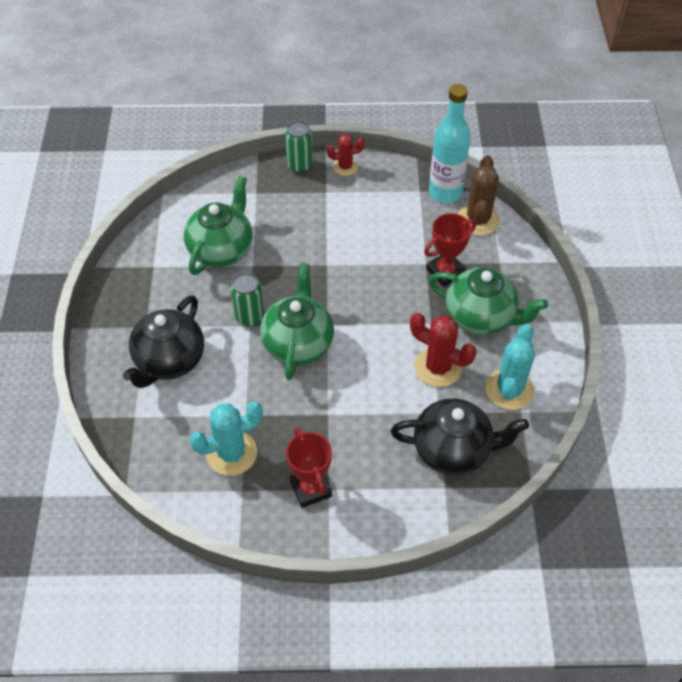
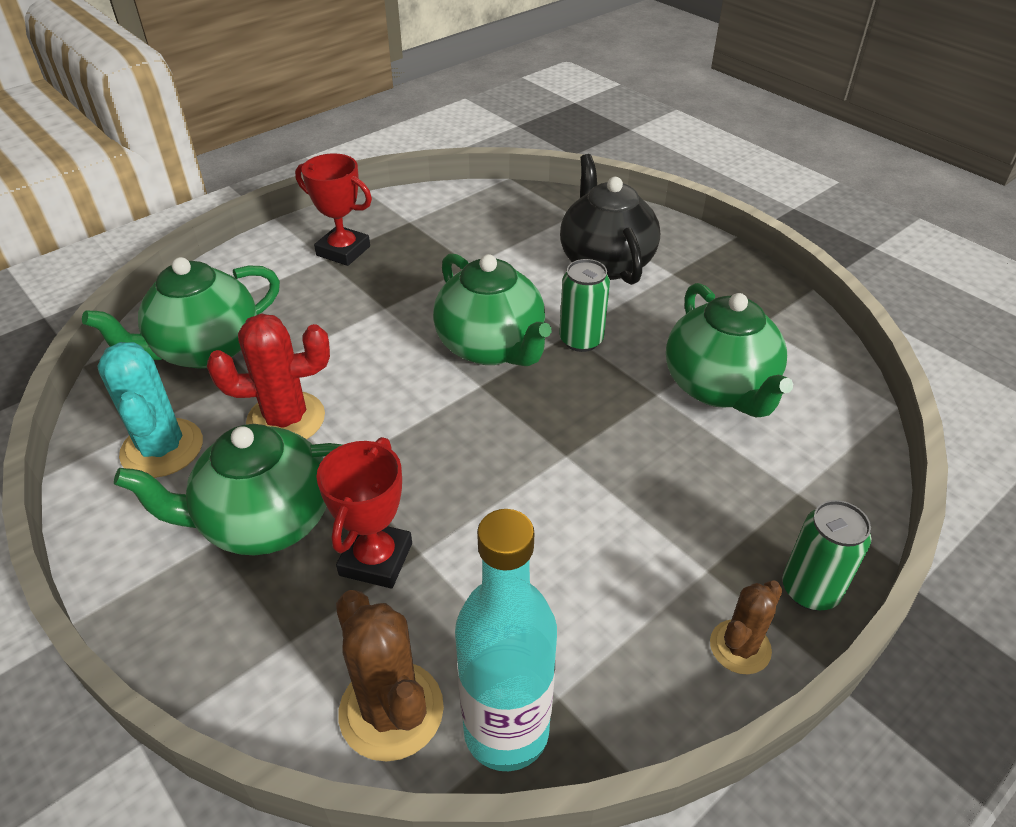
camera: 140 degrees right, 10 degrees down
turquoise cactus [189,402,263,476] -> none
red cactus [327,134,364,176] -> brown cactus [710,580,782,674]
black teapot [391,398,529,475] -> green teapot [82,257,280,369]

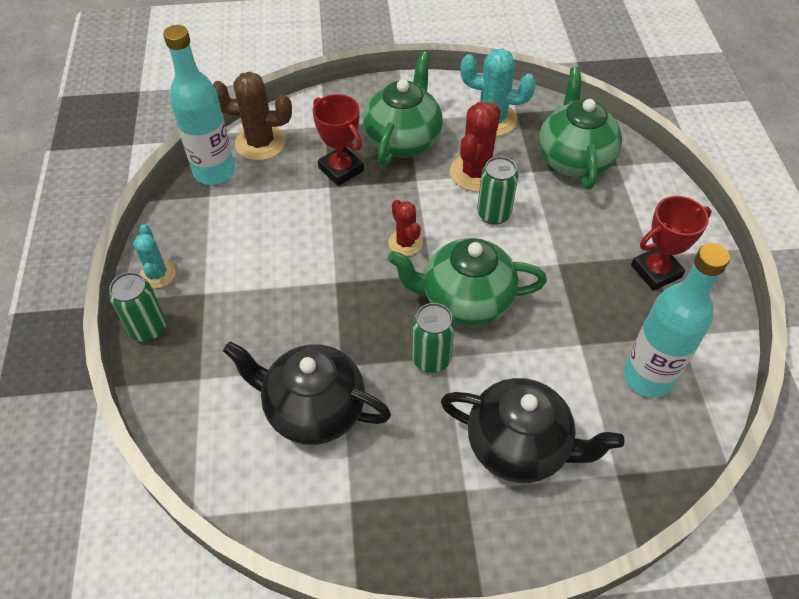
camera: 125 degrees right, 10 degrees up
green teapot [666,283,793,417] -> black teapot [223,342,391,445]
brown cactus [710,580,782,674] -> turquoise cactus [133,224,176,289]
none -> red cactus [388,200,423,256]
none -> green can [477,156,518,225]
none -> turquoise bottle [623,243,730,398]

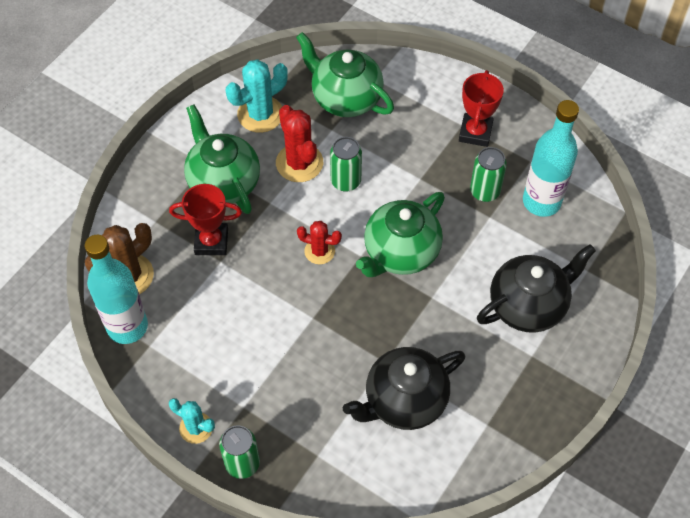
camera: 50 degrees left, 5 degrees up
green can [412,303,455,373] -> green can moved to [470,147,507,202]

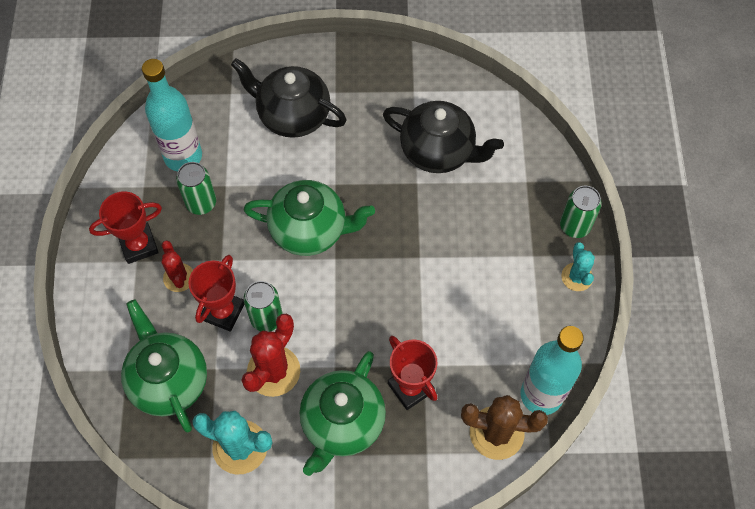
camera: 125 degrees left, 5 degrees up
green teapot [296,32,394,117] -> green teapot turned 150 degrees clockwise [121,299,207,432]
red cactus [297,221,342,264] -> red cactus moved to [162,240,193,292]
none -> red trophy [189,255,245,332]

